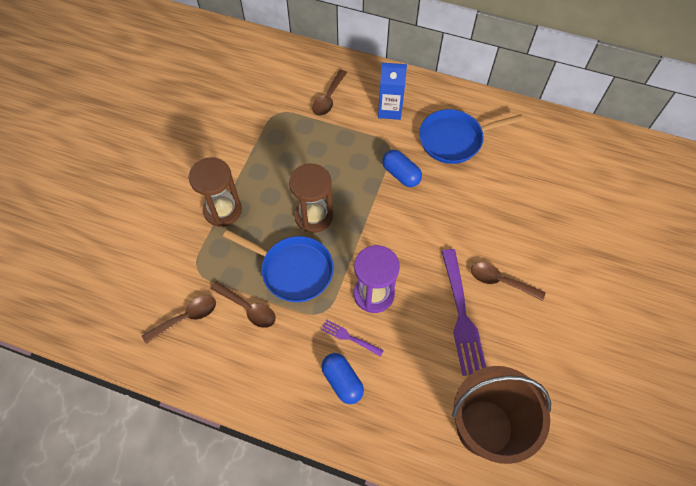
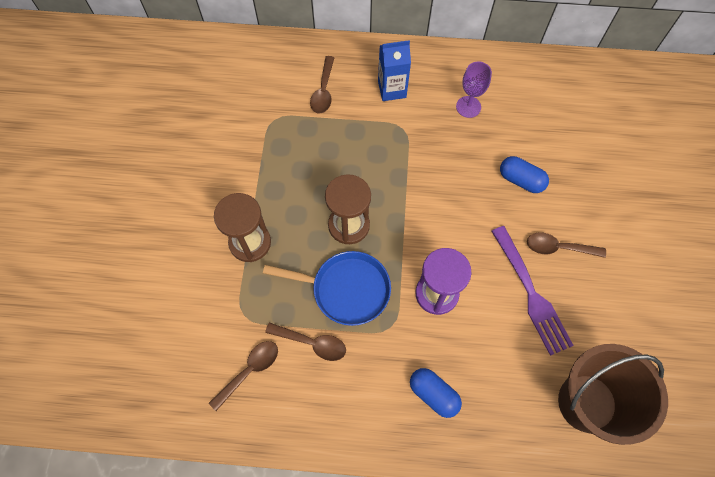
camera: 15 degrees left, 5 degrees up
purple fork [321,319,384,357] -> none
blue capsule [382,150,422,187] -> blue capsule moved to [500,156,549,193]
blue pan [419,109,524,164] -> purple goblet [456,61,492,118]

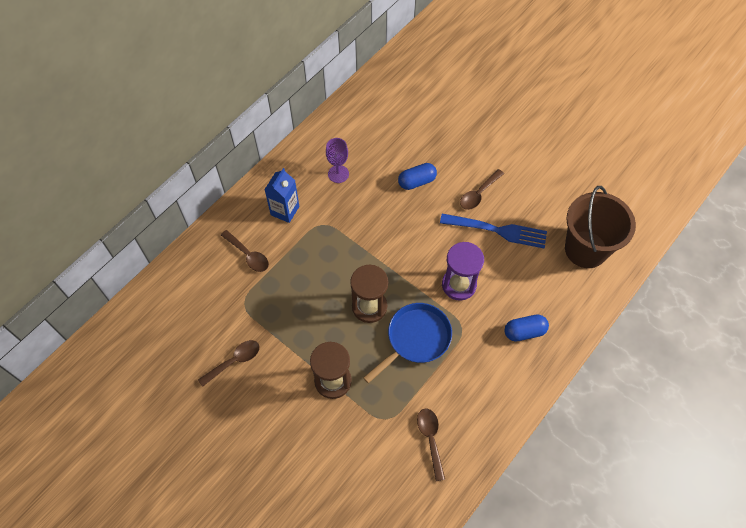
camera: 55 degrees left, 5 degrees down
brown spoon [265,322,346,361] -> brown spoon moved to [198,340,260,387]
purple fork [491,226,574,356] -> blue fork [440,214,547,248]

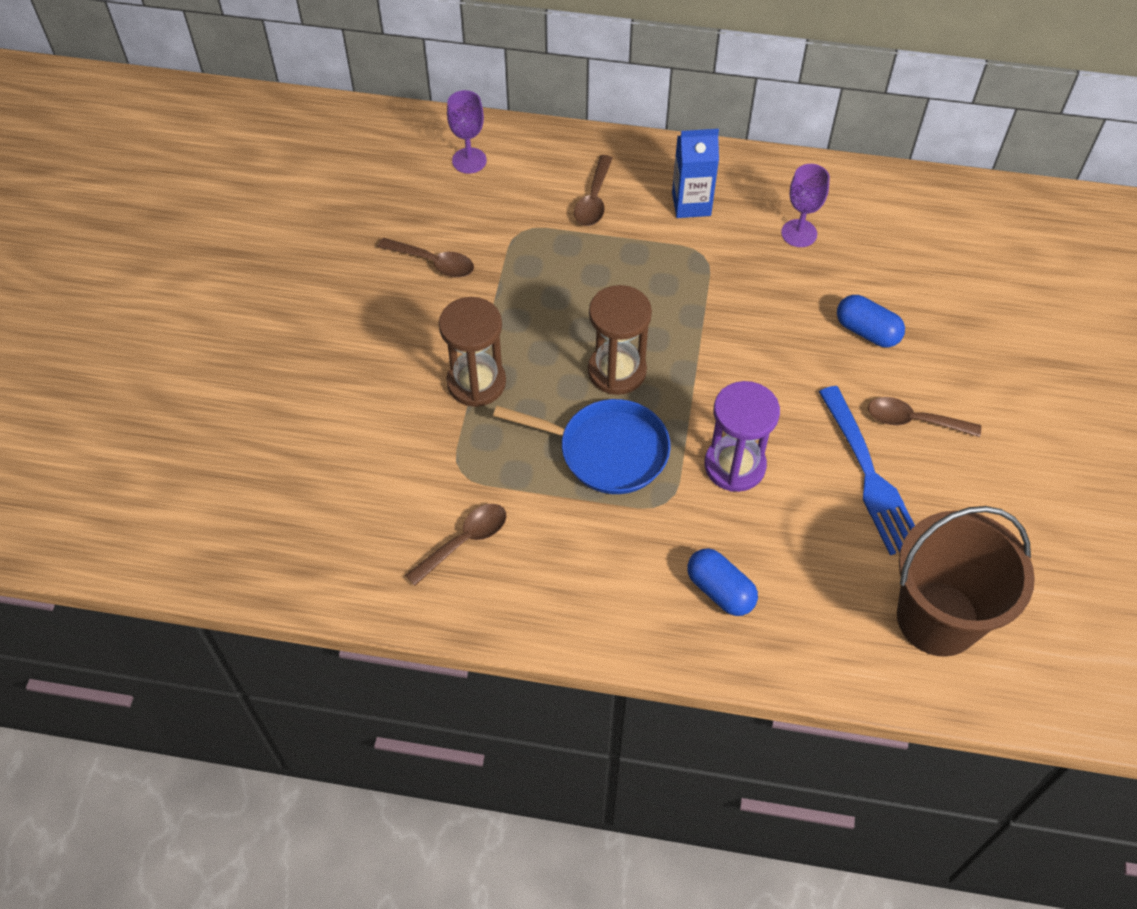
camera: 60 degrees right, 5 degrees down
none -> purple goblet [447,90,487,174]

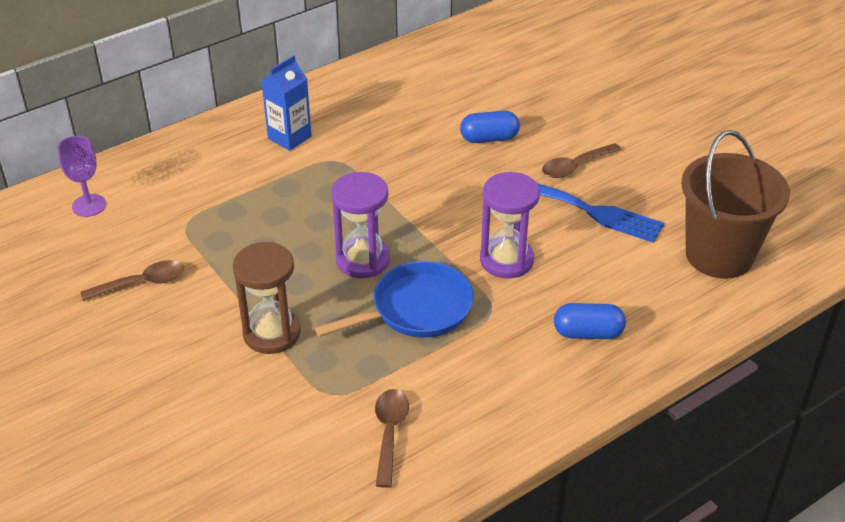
camera: 45 degrees left, 15 degrees down
brown spoon [574,155,613,226] -> none
brown hourglass [588,285,652,395] -> purple hourglass [331,172,390,278]
purple goblet [781,164,830,247] -> none

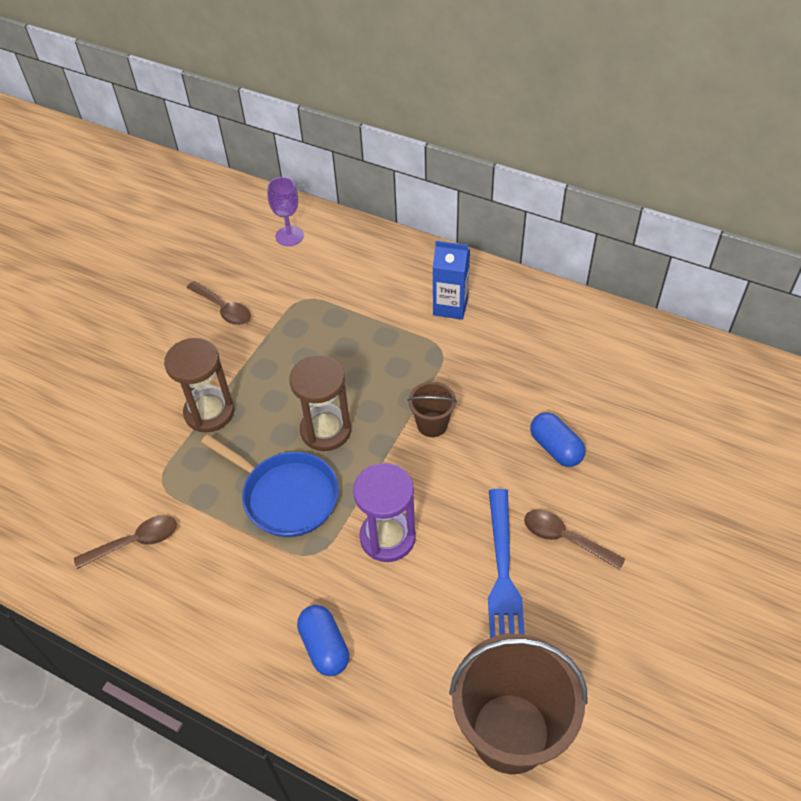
camera: 65 degrees right, 10 degrees up
purple hourglass [331,172,390,278] -> brown hourglass [289,355,351,451]
none -> brown bucket [407,381,457,437]

